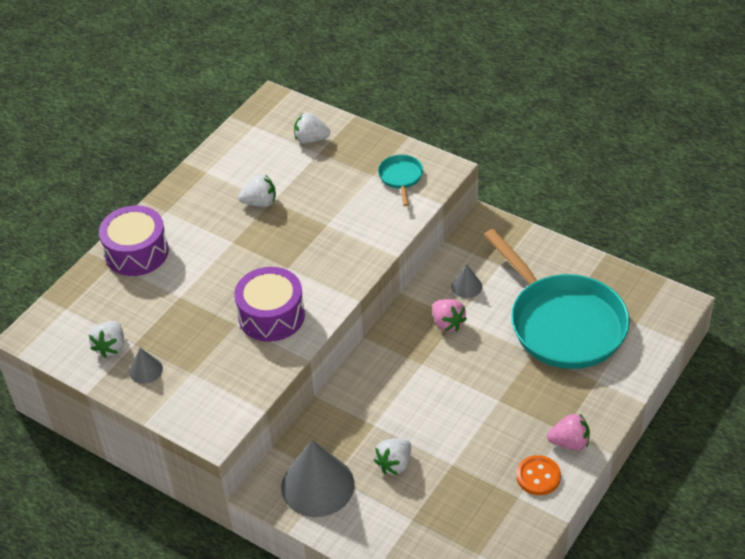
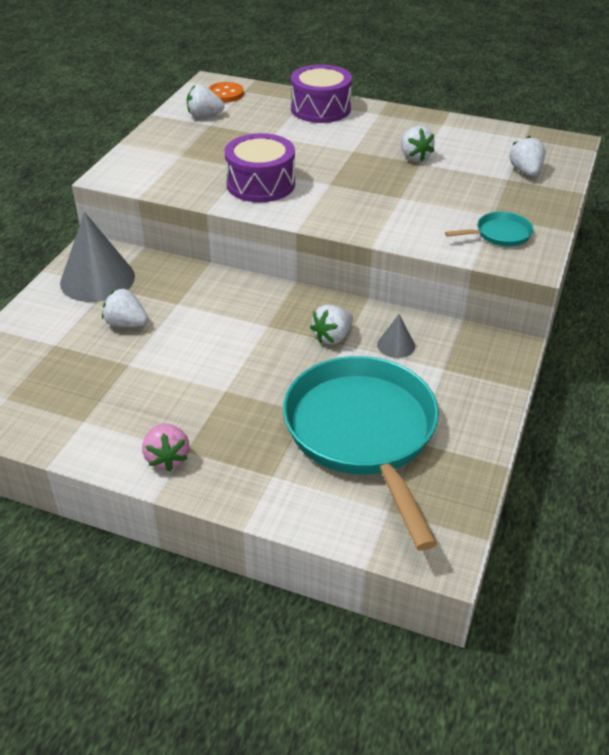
camera: 75 degrees right, 5 degrees down
grey cone [129,348,163,384] -> none
pink strawberry [432,299,467,332] -> white strawberry [310,305,353,345]
turquoise pan [484,229,630,369] -> turquoise pan turned 120 degrees clockwise [283,356,439,551]
orange button [516,455,561,495] -> orange button moved to [208,82,244,102]

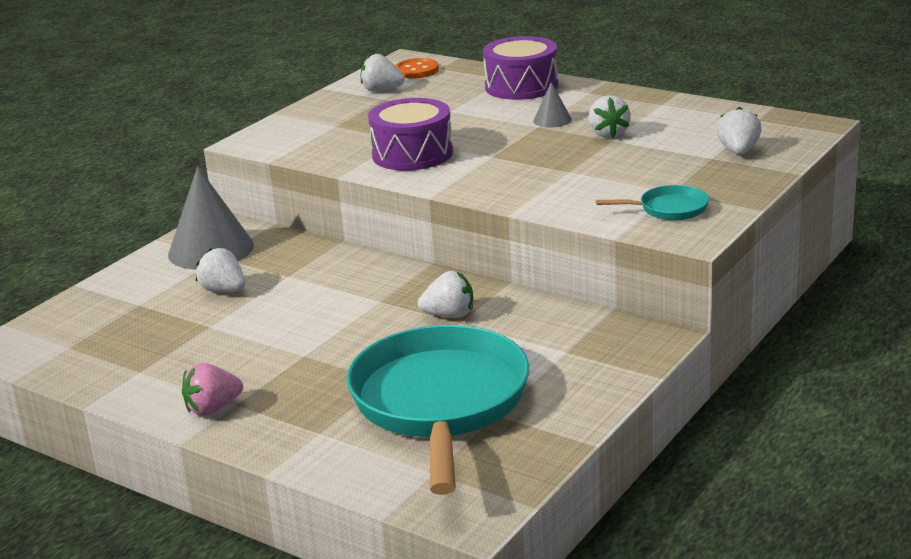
camera: 15 degrees right, 15 degrees down
pink strawberry [142,424,190,471] -> pink strawberry turned 60 degrees clockwise [182,363,243,416]
white strawberry [310,305,353,345] -> white strawberry turned 150 degrees counterclockwise [418,271,473,318]
grey cone [377,314,415,358] -> grey cone moved to [533,82,572,128]

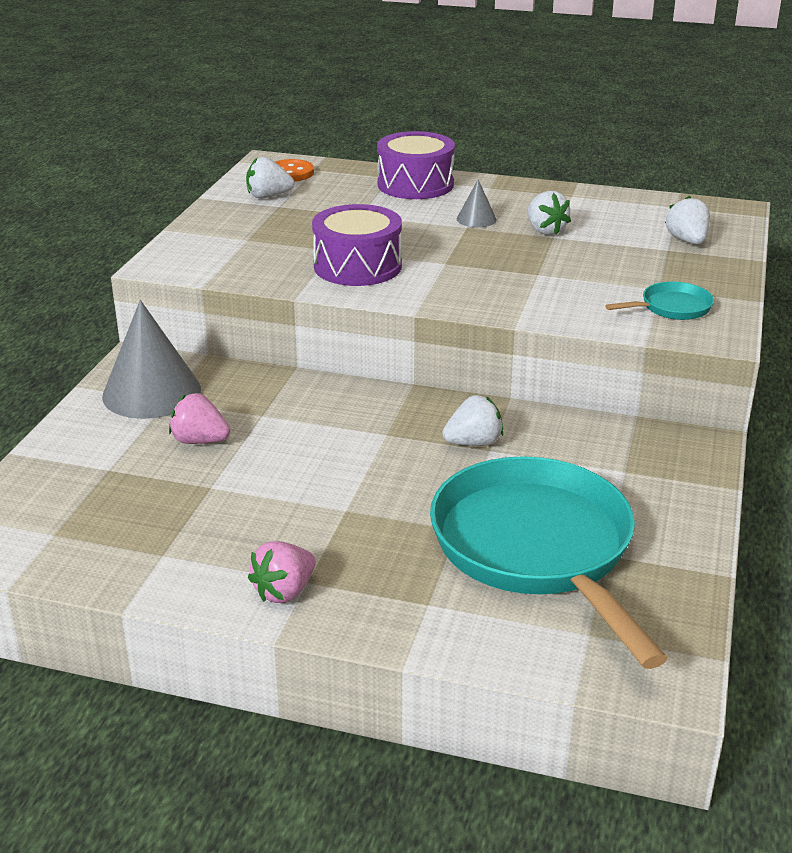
camera: 20 degrees left, 5 degrees up
white strawberry [196,248,245,292] -> pink strawberry [169,393,230,444]

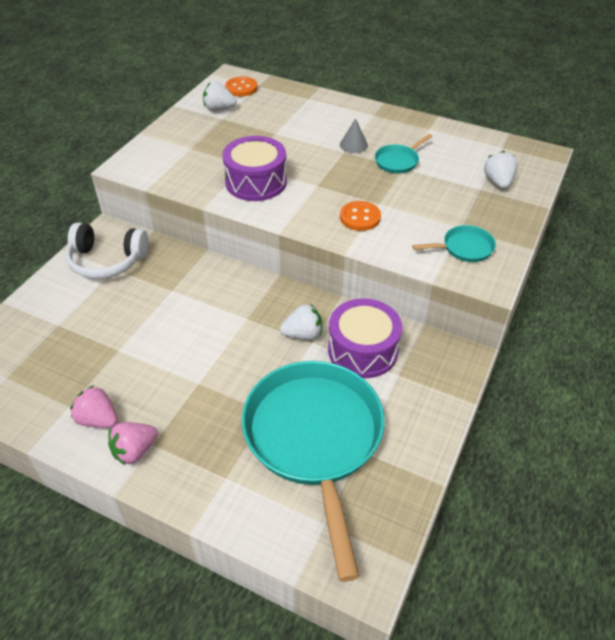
camera: 10 degrees right, 15 degrees up
grey cone [102,300,201,419] -> white headphones [66,223,149,279]
pink strawberry [169,393,230,444] -> pink strawberry moved to [70,385,118,428]
purple drum [377,131,455,199] -> purple drum moved to [328,298,402,378]
white strawberry [527,191,571,235] -> turquoise pan [375,134,433,173]
none -> orange button [340,201,381,231]

